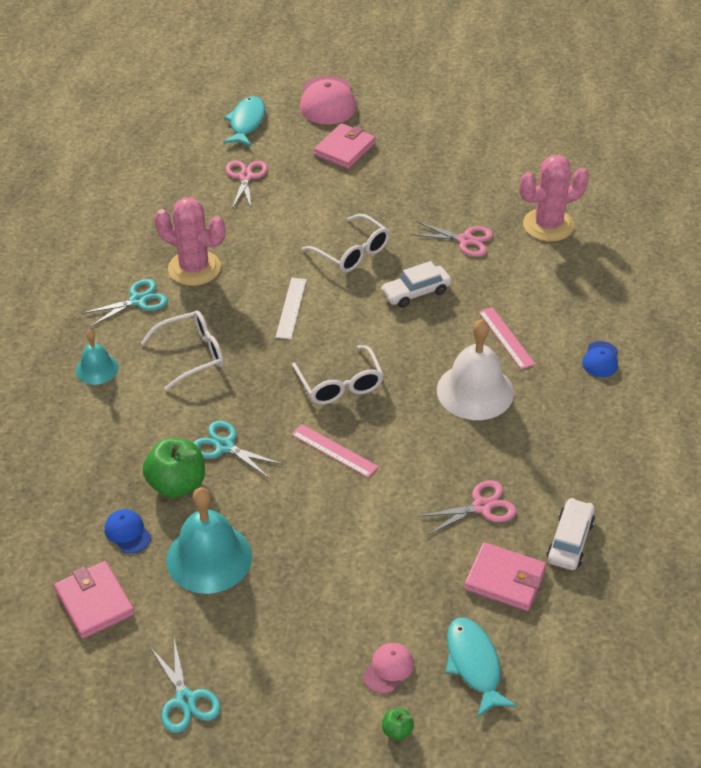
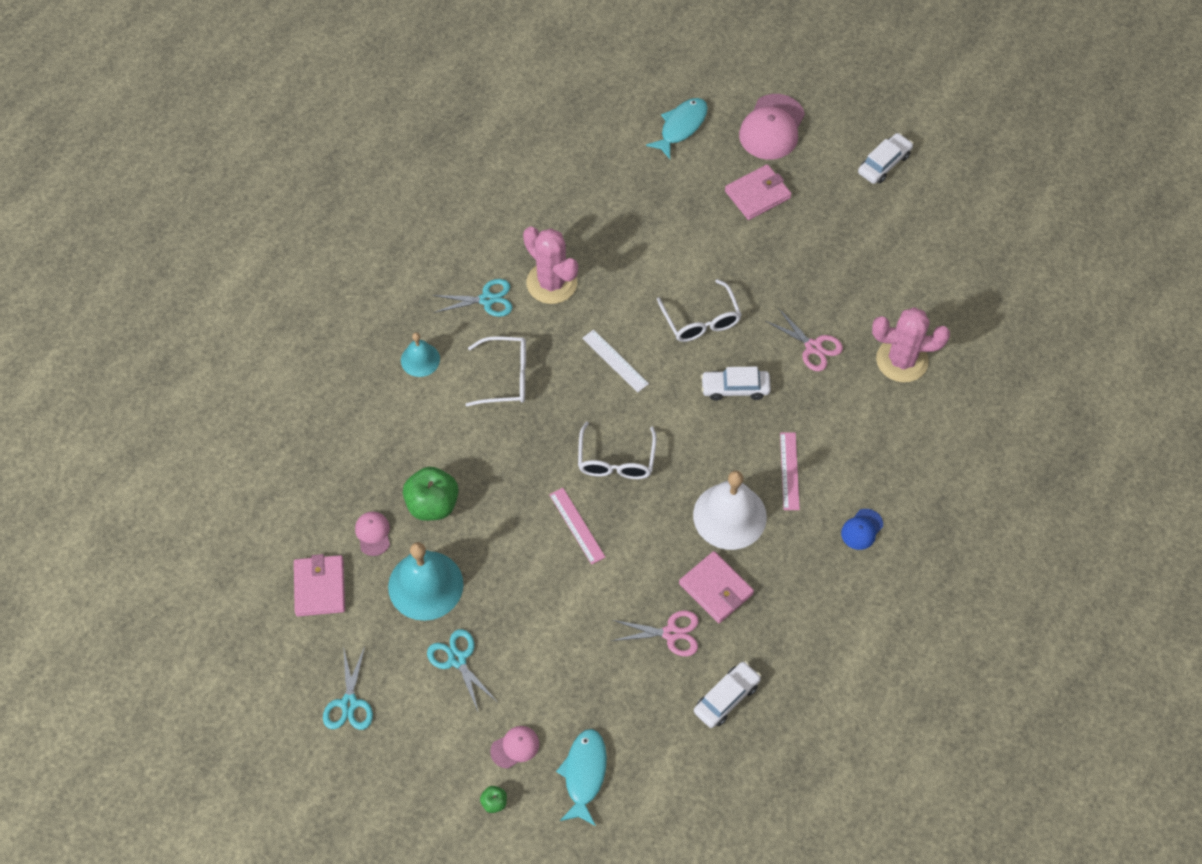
camera: 25 degrees right, 15 degrees up
blue cap [104,509,151,554] -> pink cap [355,512,390,556]
turquoise scissors [193,421,283,479] -> turquoise scissors moved to [427,629,496,711]
pink scissors [226,160,268,209] -> none
white ruler [276,278,307,339] -> white ruler turned 75 degrees counterclockwise [582,329,649,393]
pink wallet [464,542,546,611] -> pink wallet moved to [679,551,754,623]
none -> white car [858,133,913,184]

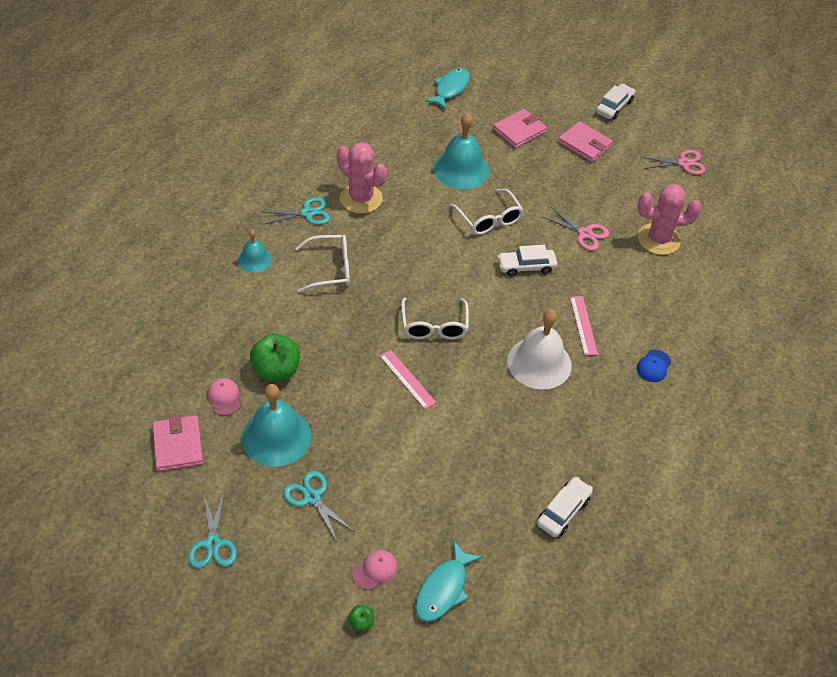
camera: 10 degrees left, 10 degrees down
turquoise fish [556,729,607,826] -> turquoise fish turned 150 degrees counterclockwise [415,541,482,622]
white ruler [582,329,649,393] -> none
pink scissors [611,610,699,656] -> pink scissors moved to [641,150,706,175]
pink wallet [679,551,754,623] -> pink wallet moved to [558,121,613,162]
pink cap [739,94,805,160] -> none
none -> turquoise bell [434,113,489,189]

